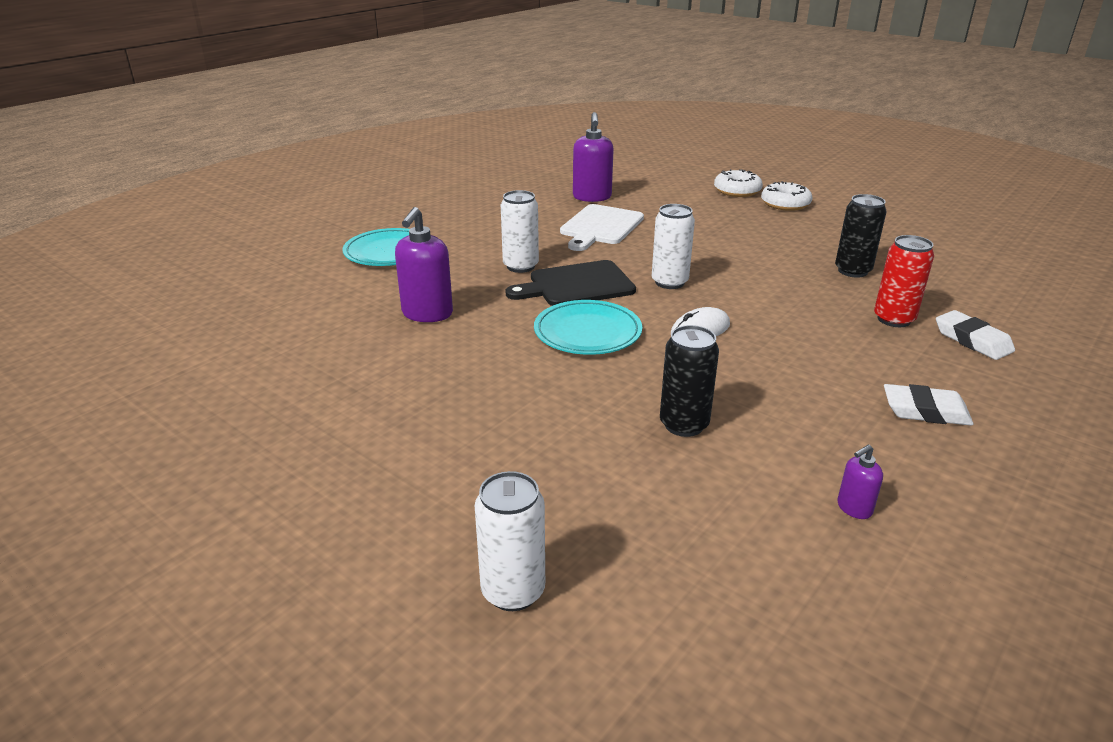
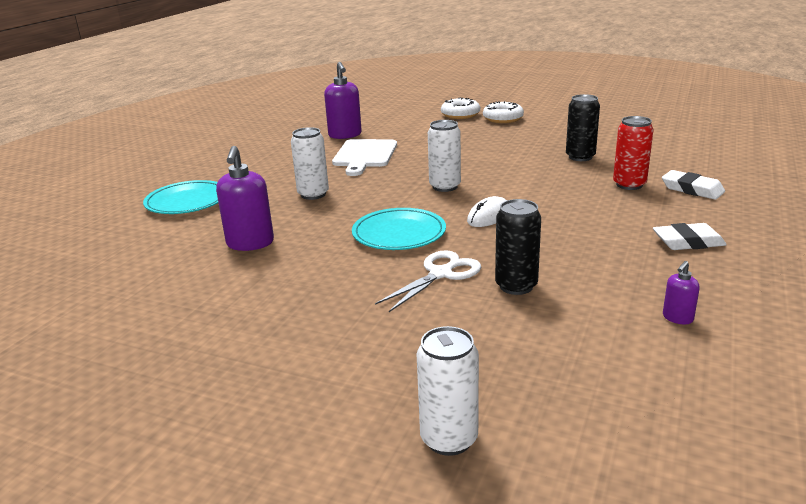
camera: 15 degrees left, 5 degrees down
black cutting board [506,260,636,306] -> none
none -> white scissors [375,250,481,312]

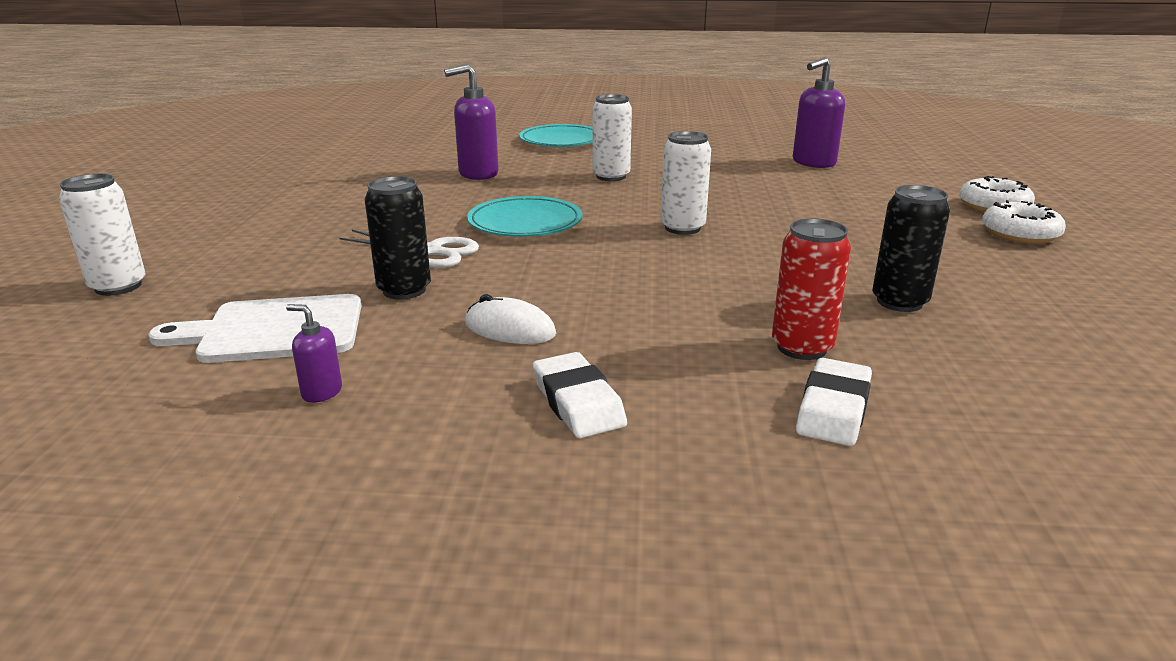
camera: 70 degrees right, 0 degrees up
white cutting board [332,139,397,176] -> white cutting board moved to [148,294,361,363]
white mouse [467,196,507,227] -> white mouse moved to [465,294,556,344]

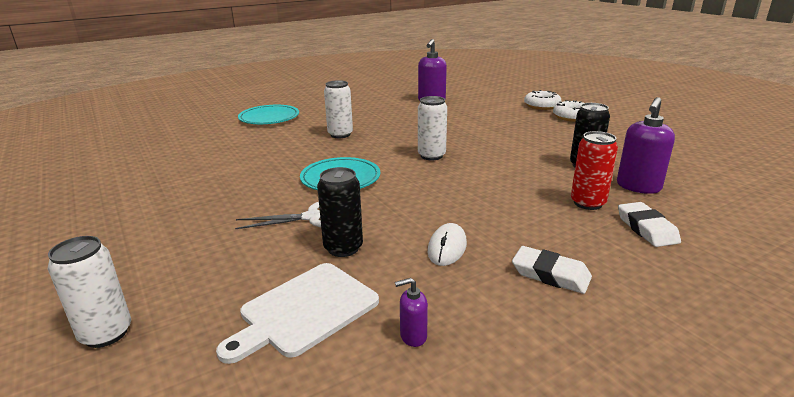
camera: 35 degrees left, 0 degrees up
purple soap dispenser [444,64,499,180] -> purple soap dispenser moved to [617,97,675,194]
white mouse [465,294,556,344] -> white mouse turned 60 degrees counterclockwise [427,223,467,266]

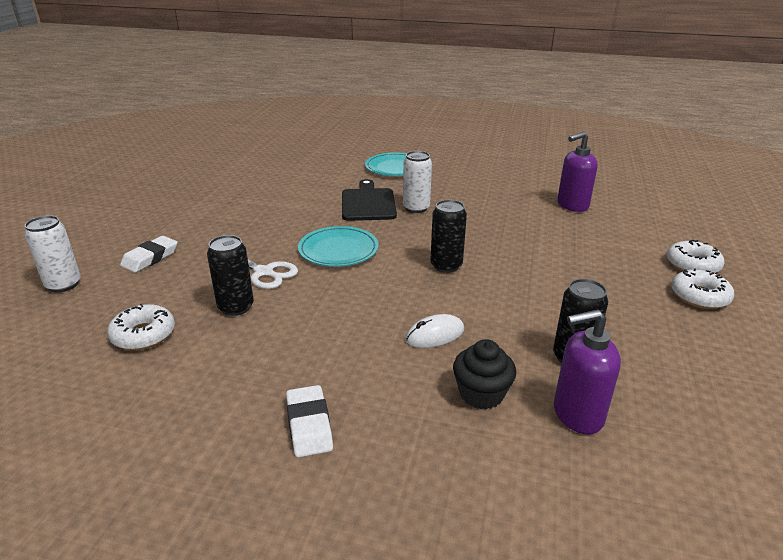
camera: 45 degrees right, 5 degrees up
white cutting board [216,263,379,364] -> white donut [107,304,175,350]
purple soap dispenser [395,278,428,347] -> none
white can [418,96,447,160] -> black can [430,200,467,273]
white mouse [427,223,467,266] -> white mouse moved to [405,314,464,348]
red can [571,131,618,210] -> black cupcake [453,339,516,409]
white eraser [618,202,681,247] -> white eraser moved to [120,236,178,273]
none -> black cutting board [342,179,397,221]

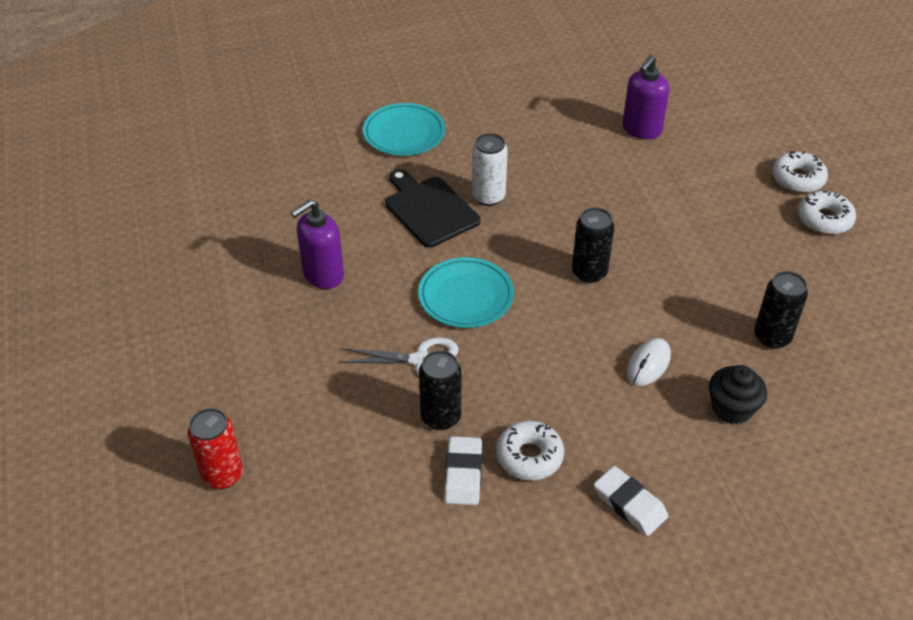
camera: 30 degrees left, 15 degrees up
white can [24,215,81,292] -> red can [187,408,243,489]
white donut [107,304,175,350] -> white donut moved to [496,421,564,480]
white eraser [120,236,178,273] -> white eraser moved to [444,436,482,505]
purple soap dispenser [554,309,621,434] -> purple soap dispenser moved to [290,199,344,289]

